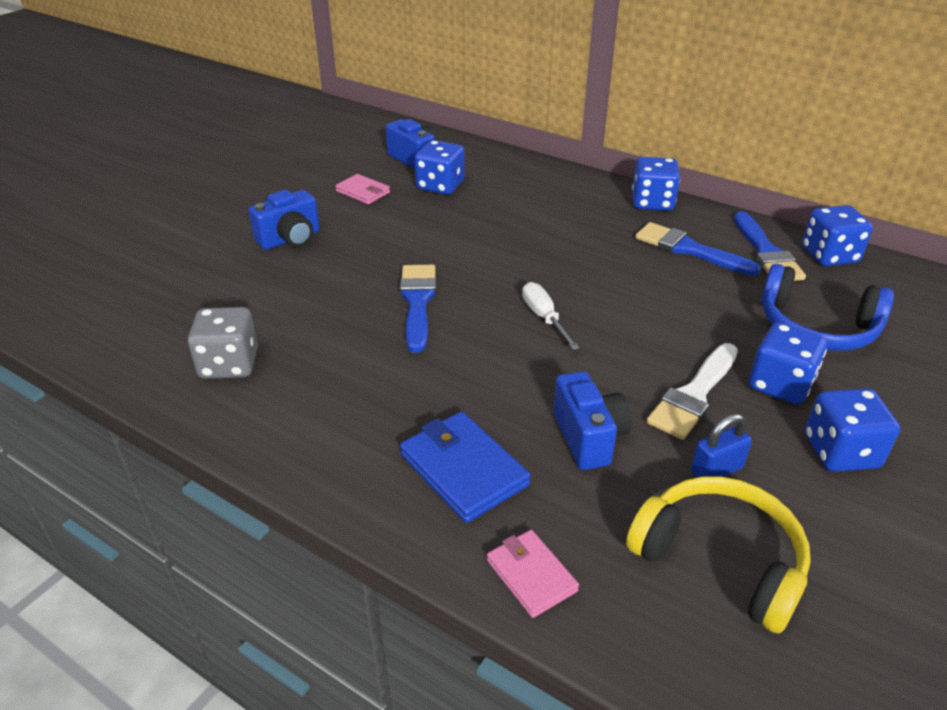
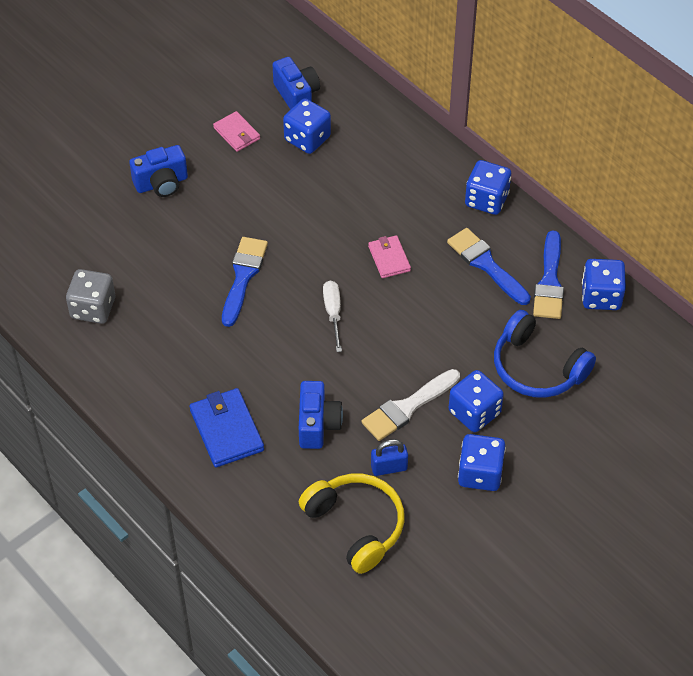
camera: 15 degrees right, 15 degrees up
pink wallet [487,530,579,618] -> pink wallet moved to [368,235,411,278]

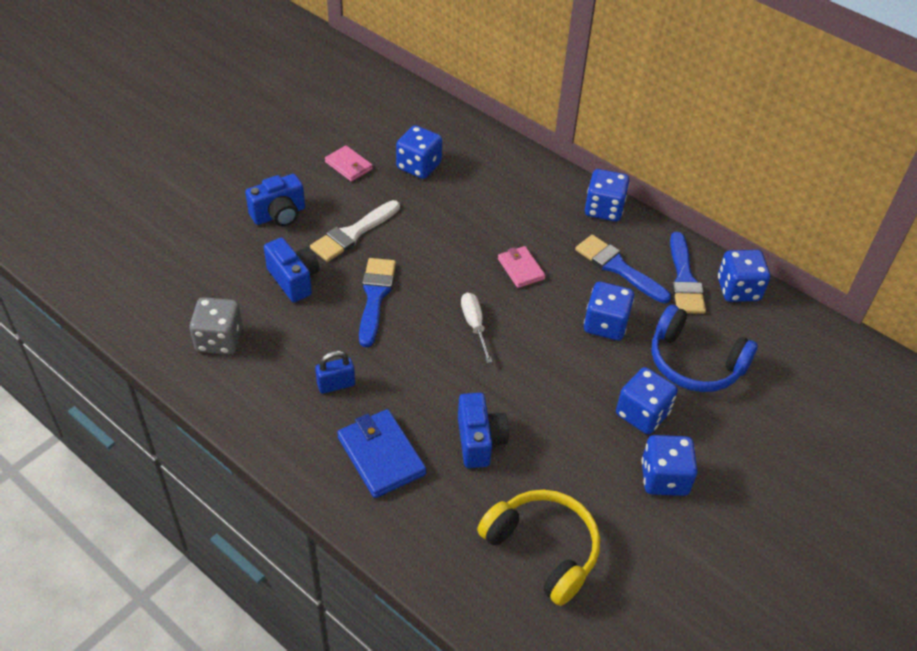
camera: 10 degrees left, 5 degrees down
blue camera [272,57,320,110] -> blue camera moved to [264,238,319,302]
white brush [361,369,460,441] -> white brush moved to [310,200,400,262]
blue padlock [371,439,408,476] -> blue padlock moved to [315,350,355,394]
none -> blue dice [584,282,634,341]

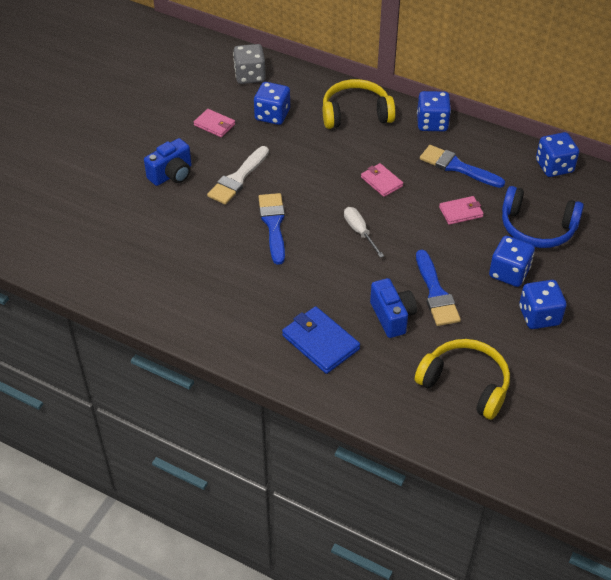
camera: 10 degrees left, 0 degrees up
grey dice [189,297,243,354] -> grey dice moved to [233,44,266,84]
blue camera [264,238,319,302] -> none
blue padlock [315,350,355,394] -> none
blue dice [584,282,634,341] -> pink wallet [439,196,484,225]
blue brush [670,232,706,314] -> blue brush moved to [416,250,461,326]
none -> yellow headphones [323,79,396,129]

